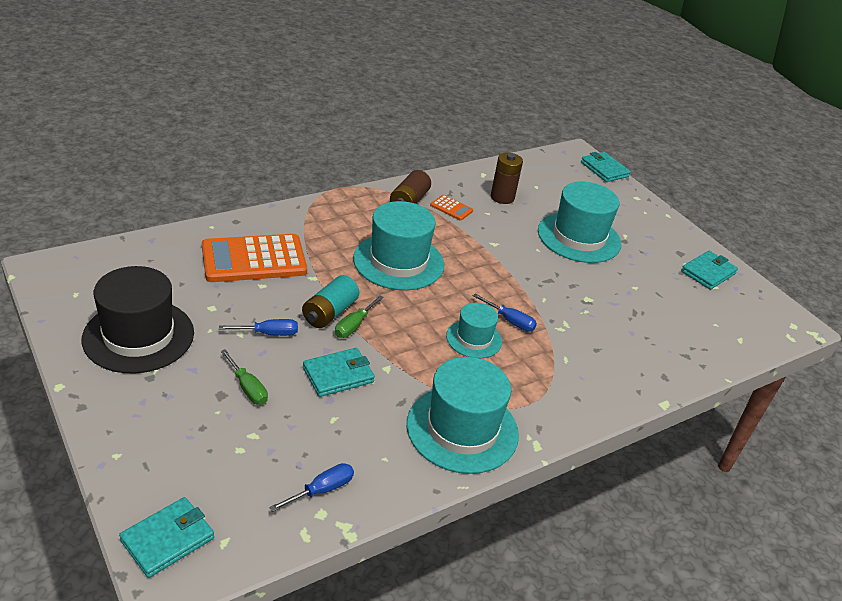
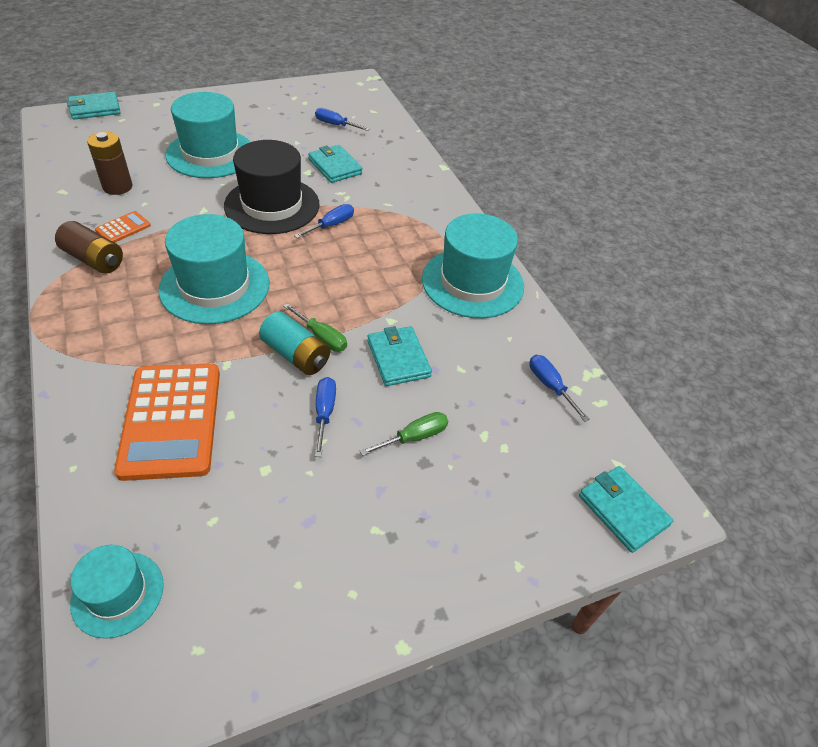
camera: 80 degrees left, 10 degrees up
black hat [82,266,194,373] -> black hat moved to [224,140,320,234]
turquoise hat [446,303,502,358] -> turquoise hat moved to [70,545,164,639]
turquoise wallet [681,251,738,290] -> turquoise wallet moved to [308,145,362,183]
none -> blue screwdriver [315,108,370,131]

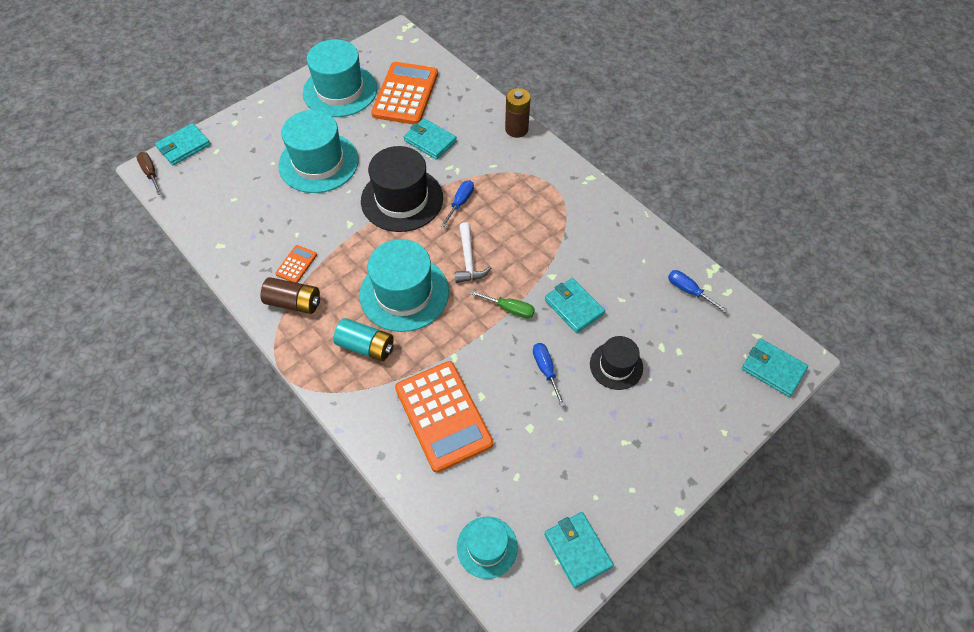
camera: 15 degrees left, 10 degrees up
brown battery [87,132,132,195] -> brown battery moved to [505,88,531,138]
turquoise battery [259,311,330,375] -> turquoise battery moved to [333,318,394,361]
blue screwdriver [315,108,370,131] -> orange calculator [371,62,438,124]
green screwdriver [360,412,448,456] -> black hat [590,336,643,390]
turquoise hat [422,213,524,318] -> turquoise hat moved to [303,39,377,117]
none -> brown screwdriver [136,152,162,195]
none -> white hammer [455,222,491,283]
none -> turquoise wallet [544,512,614,588]

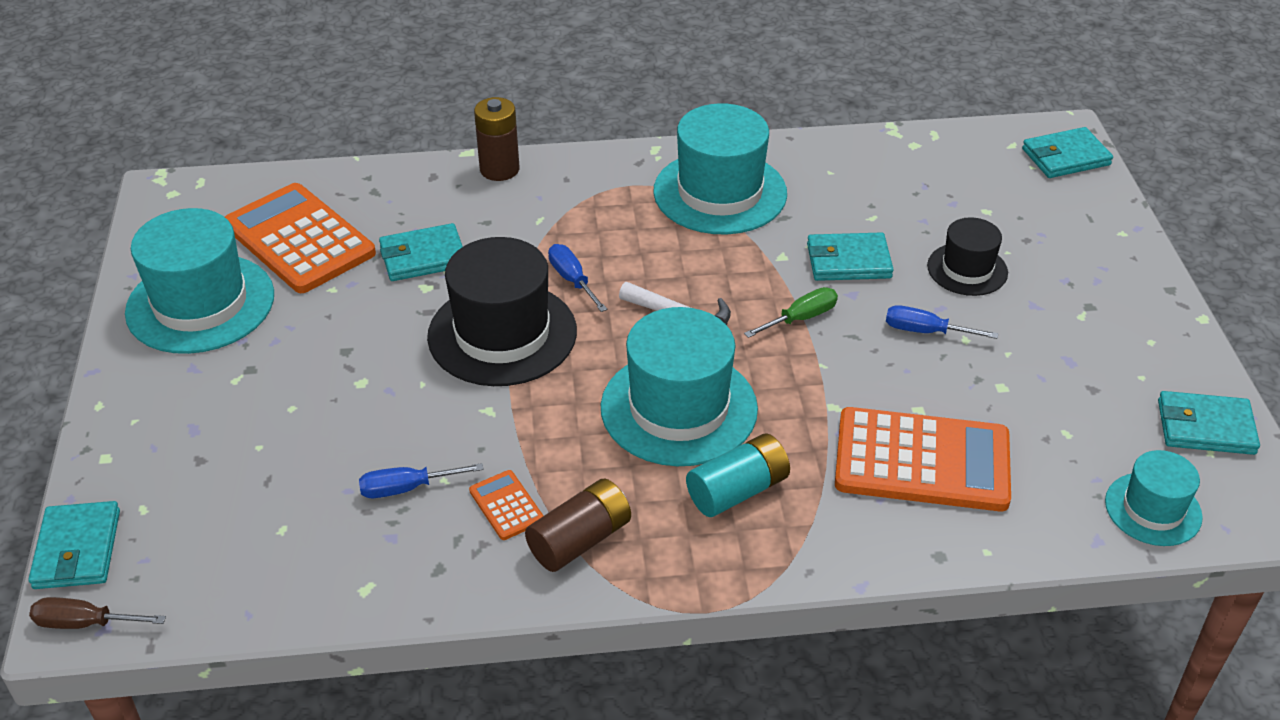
camera: 55 degrees left, 15 degrees down
turquoise hat [278,110,359,193] -> turquoise hat moved to [653,103,787,234]
blue screwdriver [668,270,728,313] -> blue screwdriver moved to [359,463,484,498]

